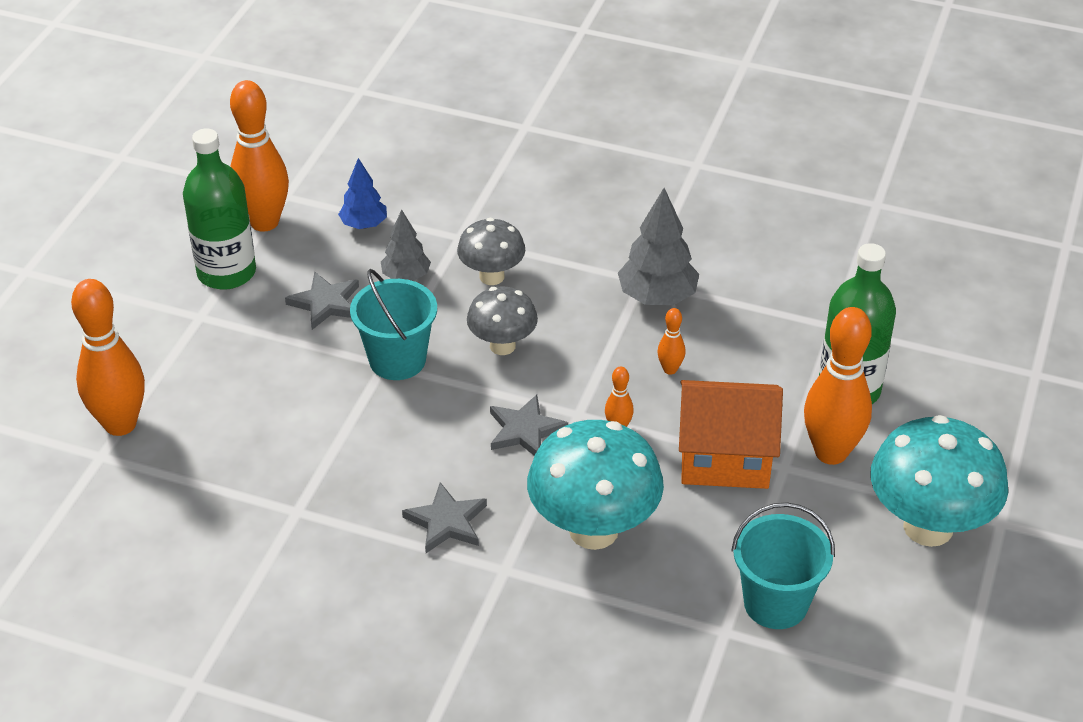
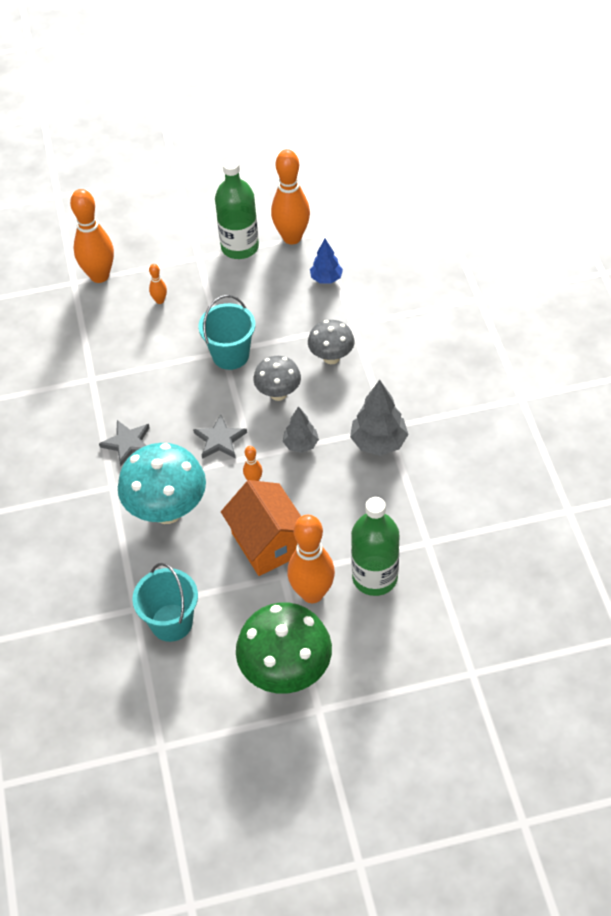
camera: 60 degrees right, 10 degrees up
grey star [285,271,359,330] -> none
grey tree [381,210,431,281] -> grey tree moved to [283,406,319,453]
orange bowling pin [657,308,685,375] -> orange bowling pin moved to [149,264,167,304]
turquoise mushroom [870,415,1008,547] -> green mushroom [236,602,332,694]

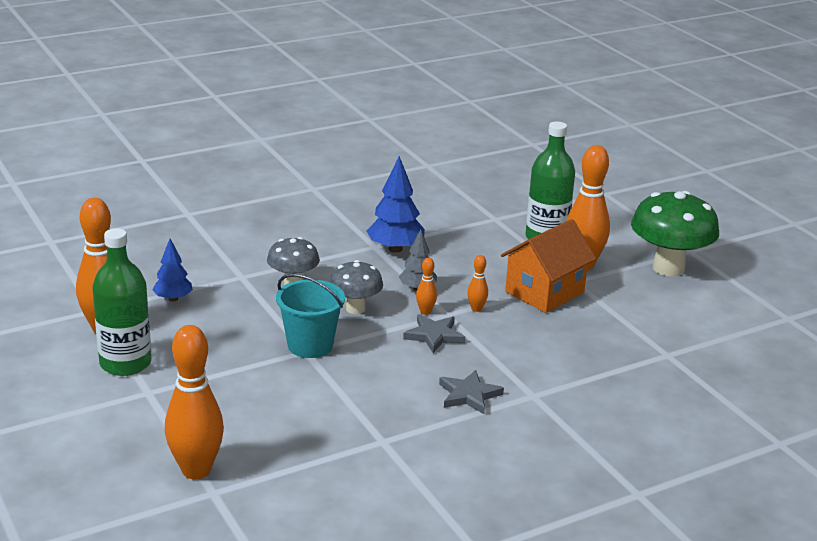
camera: 110 degrees left, 25 degrees down
turquoise mushroom [118,443,206,524] -> none
turquoise bucket [132,563,198,642] -> none
orange bowling pin [149,264,167,304] -> orange bowling pin moved to [416,258,437,315]
grey tree [350,380,409,456] -> blue tree [367,156,425,253]

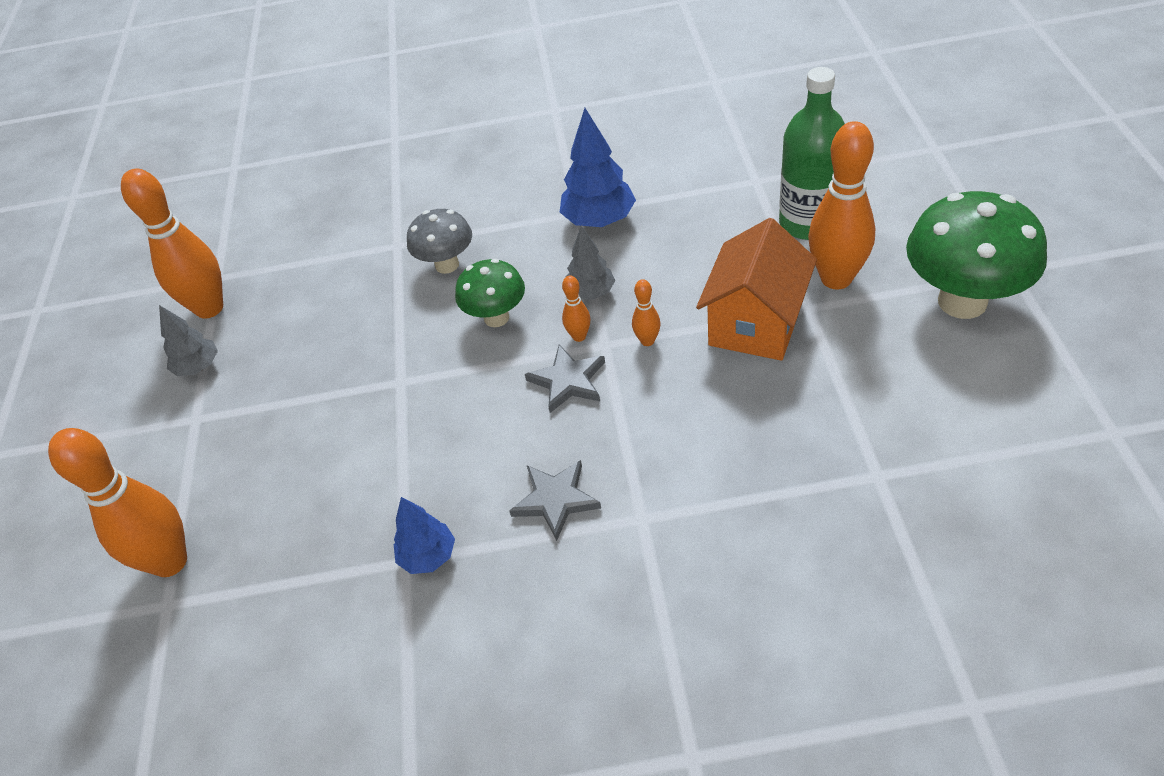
camera: 30 degrees right, 20 degrees up
green bottle [92,228,151,376] -> grey tree [159,305,218,376]
blue tree [152,239,193,302] -> blue tree moved to [394,497,455,574]
turquoise bucket [276,274,345,358] -> none
grey mushroom [330,260,383,314] -> green mushroom [455,259,525,327]
orange house [501,219,596,313] -> orange house turned 45 degrees counterclockwise [696,218,817,361]

